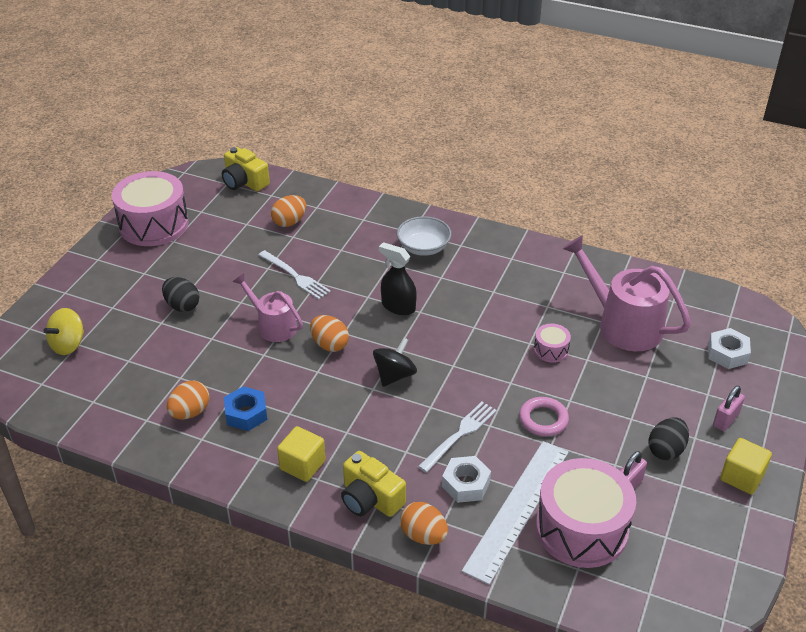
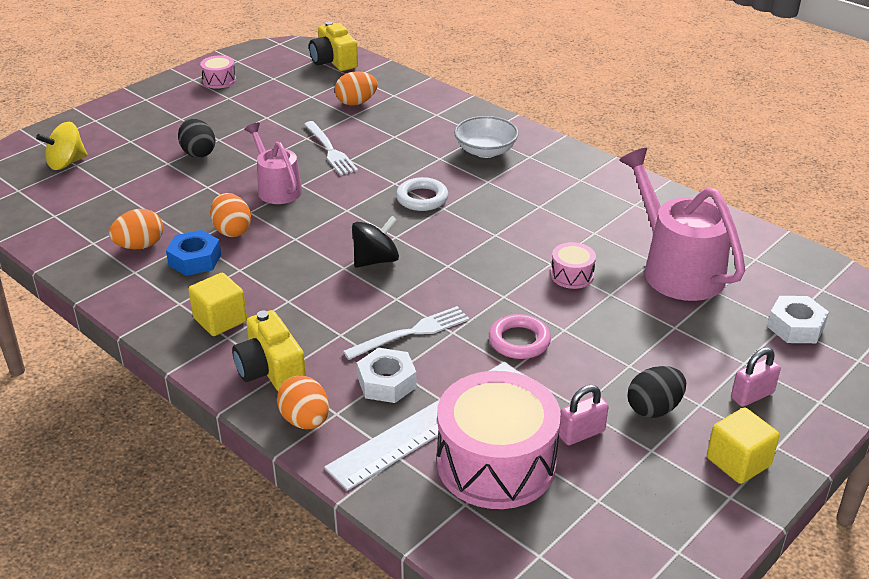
camera: 20 degrees right, 5 degrees down
pink drum [112,171,189,246] -> pink drum [200,55,236,89], size x0.44
orange egg [310,315,349,352] -> orange egg moved to [210,193,251,237]
black spray bottle [379,242,417,315] -> white ring [396,177,448,211]

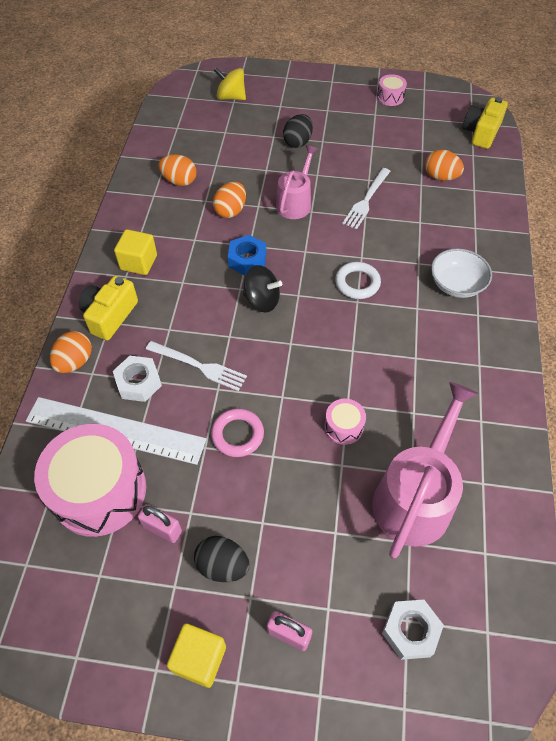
camera: 55 degrees right, 20 degrees up
blue nut [166,230,221,276] -> blue nut moved to [228,235,266,276]

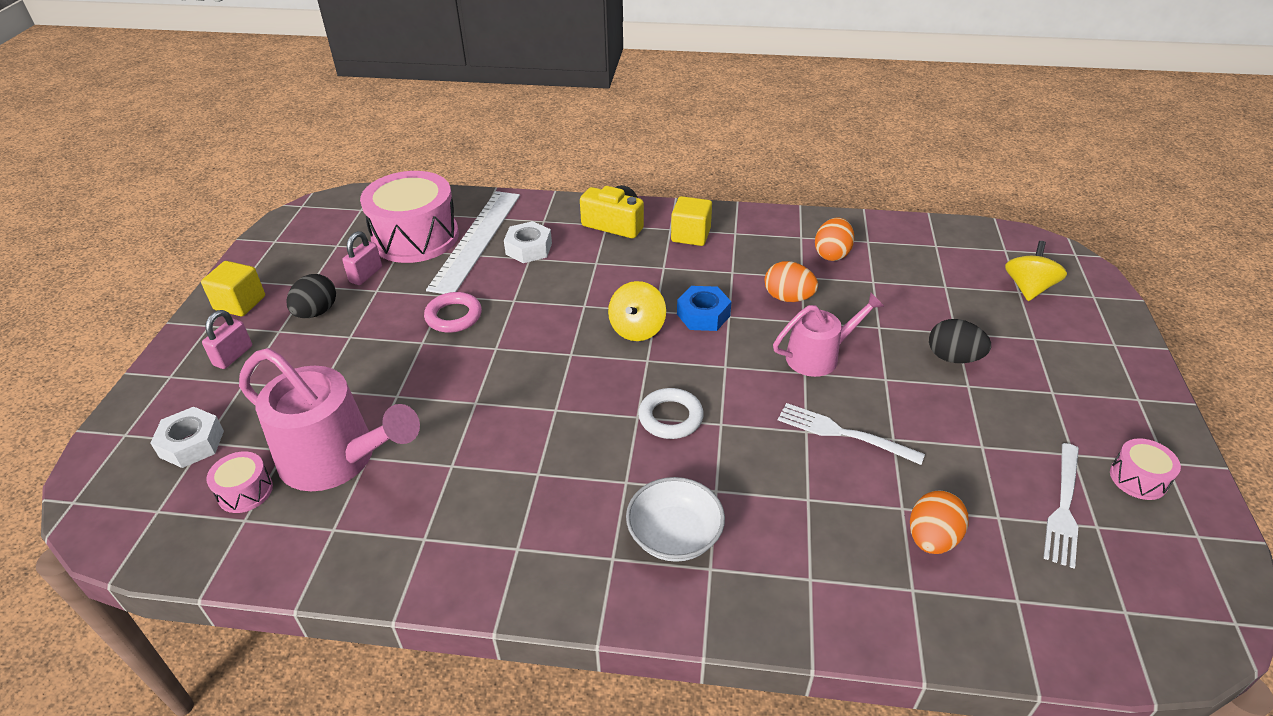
camera: 90 degrees right, 15 degrees down
orange egg [50,331,92,373] -> none
white fork [146,341,247,391] -> white fork moved to [1043,443,1079,568]
black spinning top [243,265,282,313] -> yellow spinning top [608,281,666,341]
pink watering can [276,145,318,219] -> pink watering can turned 45 degrees counterclockwise [773,293,884,377]
pink drum [324,399,366,445] -> pink drum moved to [206,451,273,513]
yellow camera [463,97,508,149] -> none

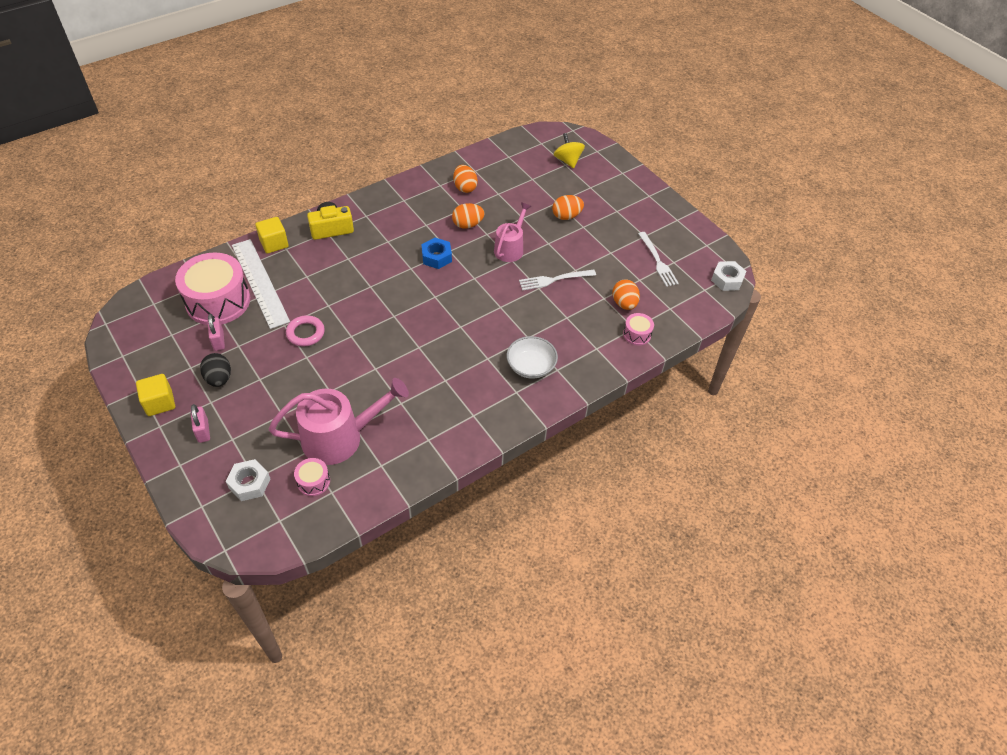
camera: 45 degrees left, 10 degrees up
white nut [504,221,552,263] -> white nut moved to [711,261,746,291]
yellow spinning top [608,281,666,341] -> none
white ring [638,388,704,439] -> none
yellow cube [671,196,712,246] -> yellow cube moved to [255,217,289,254]
black egg [929,319,991,363] -> orange egg [552,195,584,220]
pink drum [1110,438,1181,500] -> pink drum moved to [623,313,654,345]

